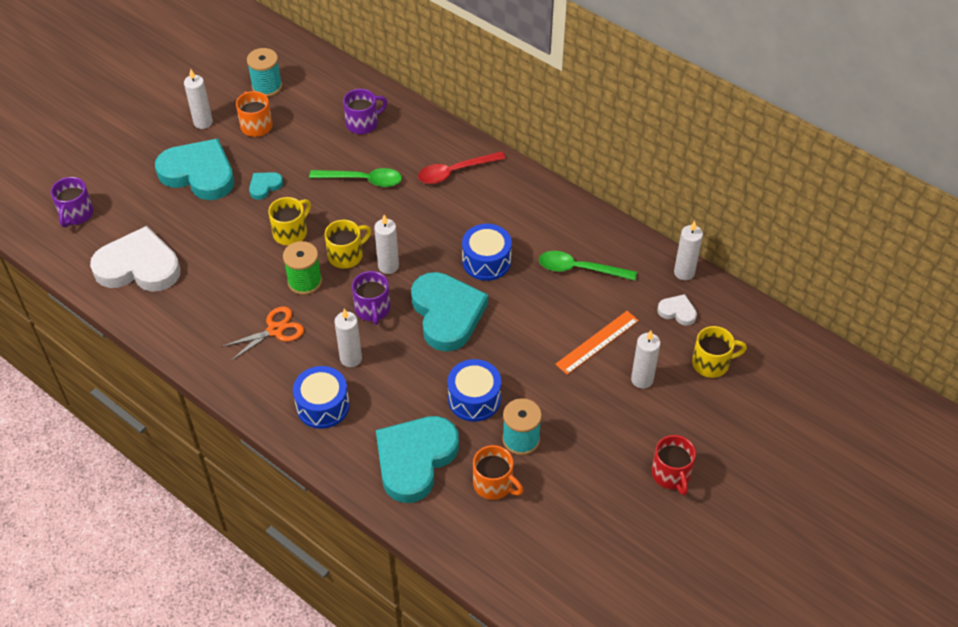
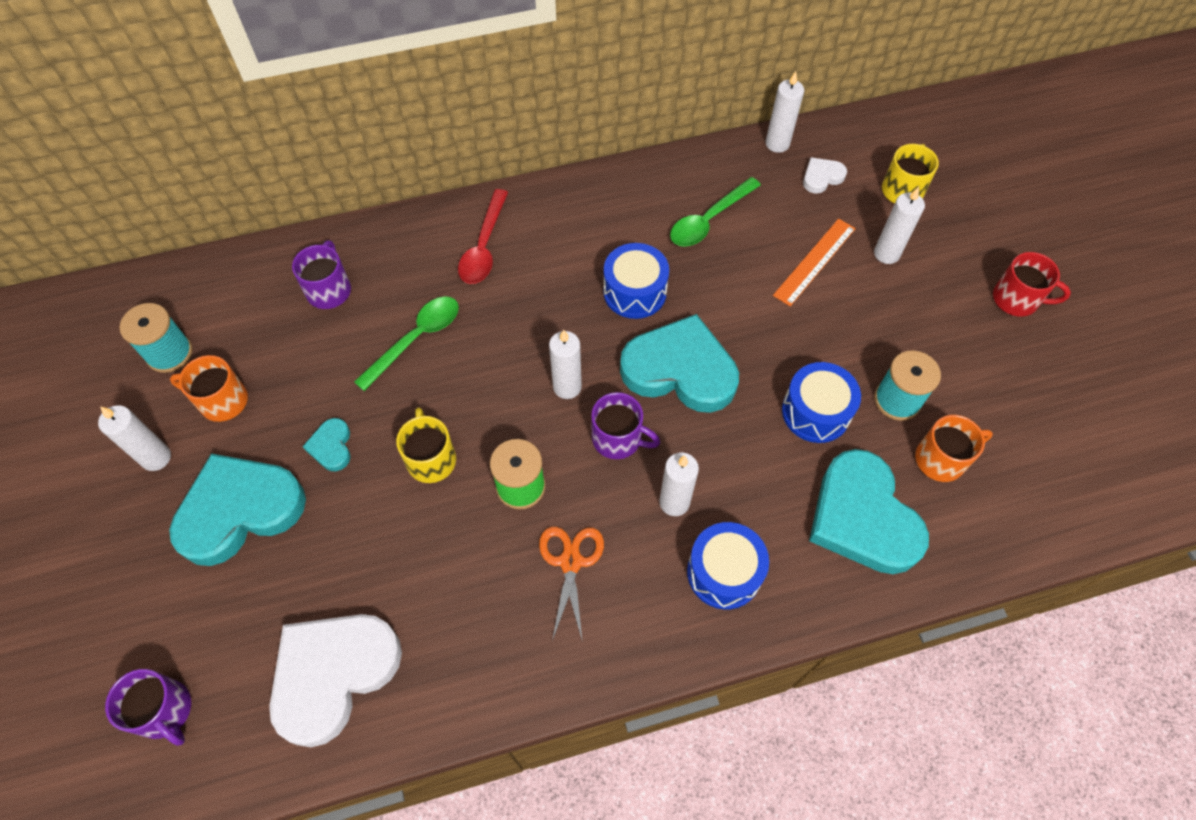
camera: 55 degrees left, 10 degrees up
yellow mug [325,220,371,269] -> none
orange ruler [555,311,639,375] -> orange ruler turned 45 degrees clockwise [773,219,856,306]

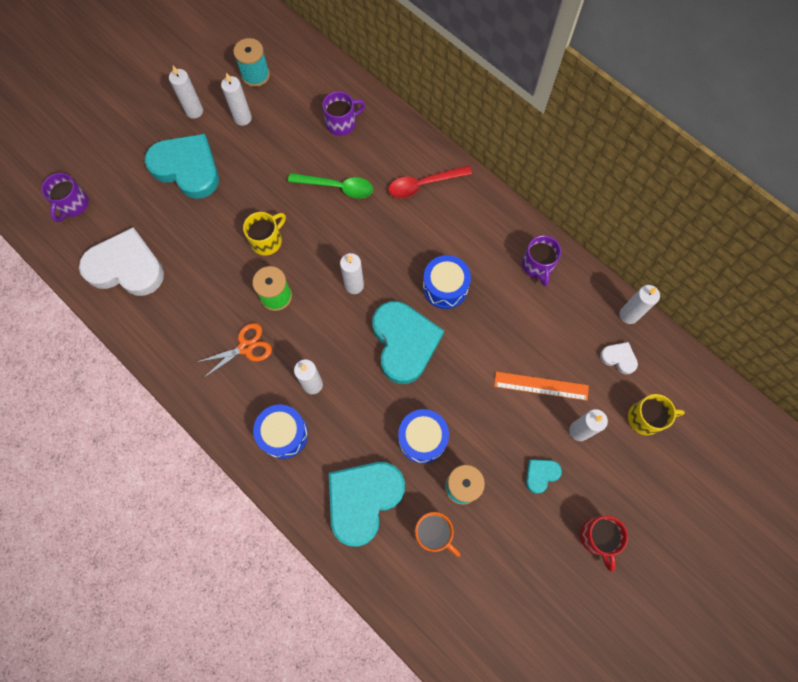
camera: 60 degrees right, 10 degrees up
orange mug [170,355,248,422] -> white candle [221,73,252,126]
turquoise heart [303,418,351,471] -> turquoise heart moved to [526,459,562,494]
purple mug [591,392,661,459] -> purple mug moved to [522,235,561,286]
green spoon [670,177,761,247] -> none

